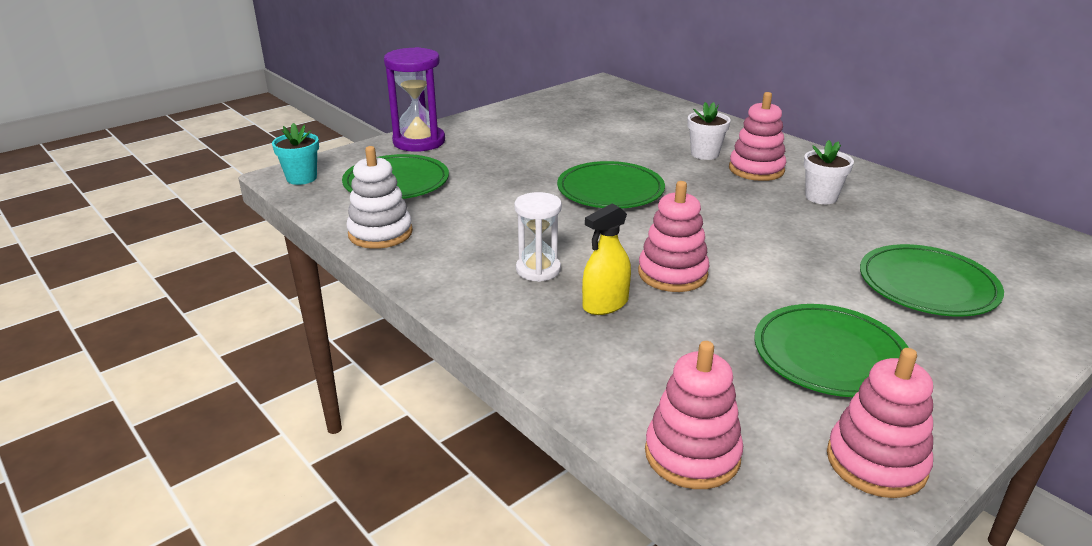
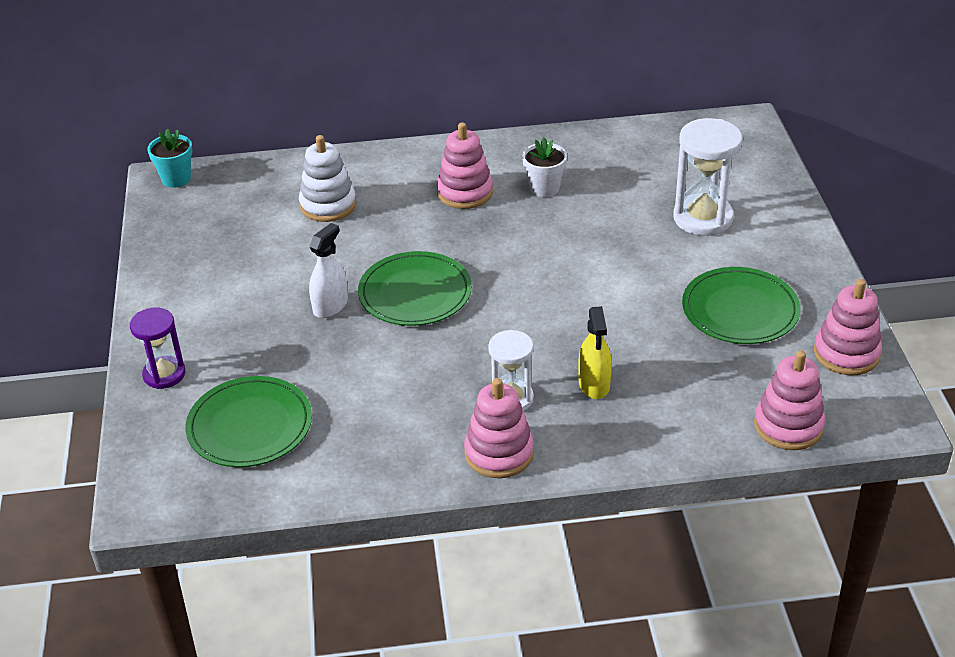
camera: 55 degrees left, 10 degrees up
turquoise flower pot [272,123,319,185] -> turquoise flower pot moved to [147,128,193,188]
white stacking toy [346,146,413,249] -> white stacking toy moved to [299,135,356,222]
purple hourglass [384,47,445,152] -> purple hourglass [130,308,186,389], size x0.64
pink stacking toy [638,181,709,292] -> pink stacking toy moved to [464,378,534,478]
white flower pot [687,102,731,160] -> none
green plate [860,244,1004,316] -> white hourglass [673,118,742,236]
none -> white spray bottle [309,223,348,318]

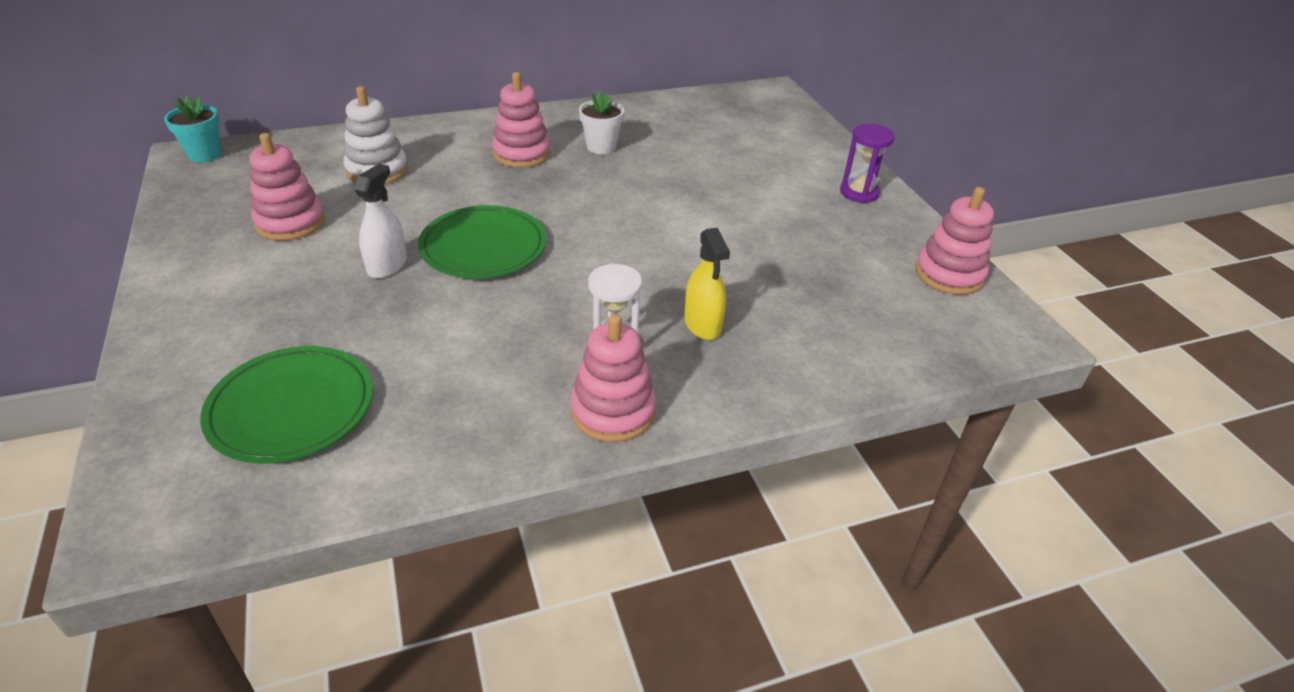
camera: 15 degrees left, 0 degrees up
purple hourglass [130,308,186,389] -> purple hourglass moved to [840,124,895,203]
white hourglass [673,118,742,236] -> none
green plate [682,267,801,344] -> none
pink stacking toy [754,350,825,450] -> pink stacking toy moved to [249,133,325,241]

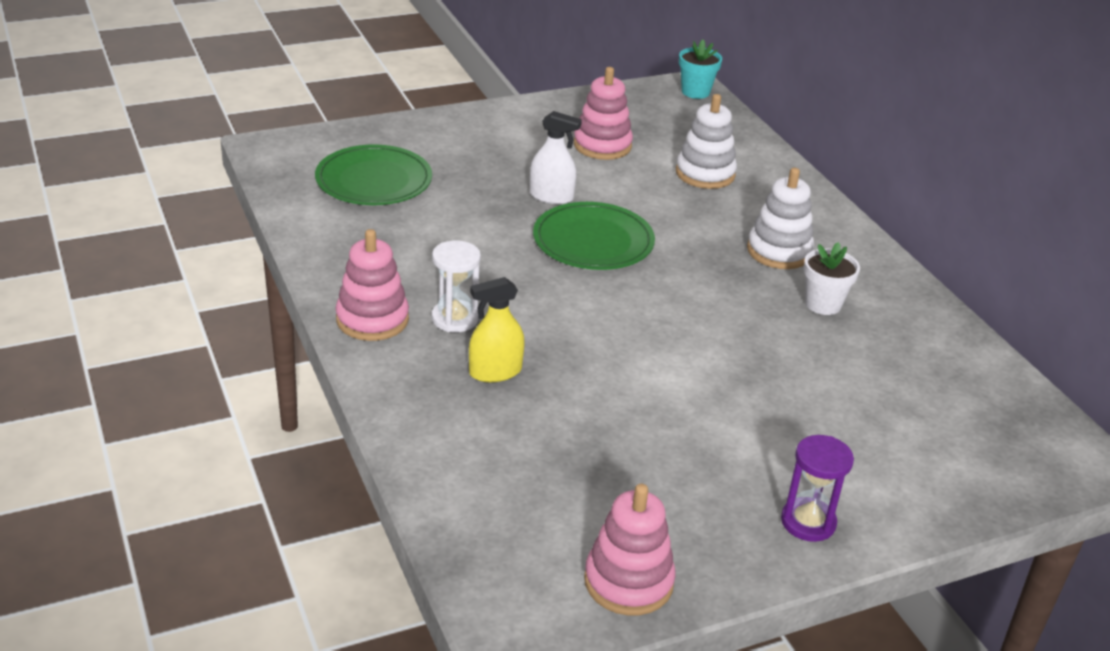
camera: 85 degrees right, 5 degrees down
pink stacking toy [492,72,551,168] -> white stacking toy [747,168,814,269]

